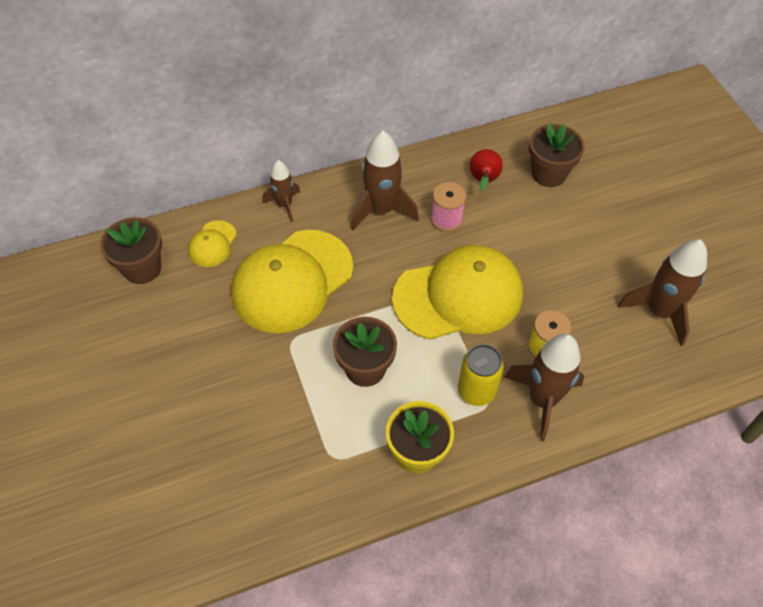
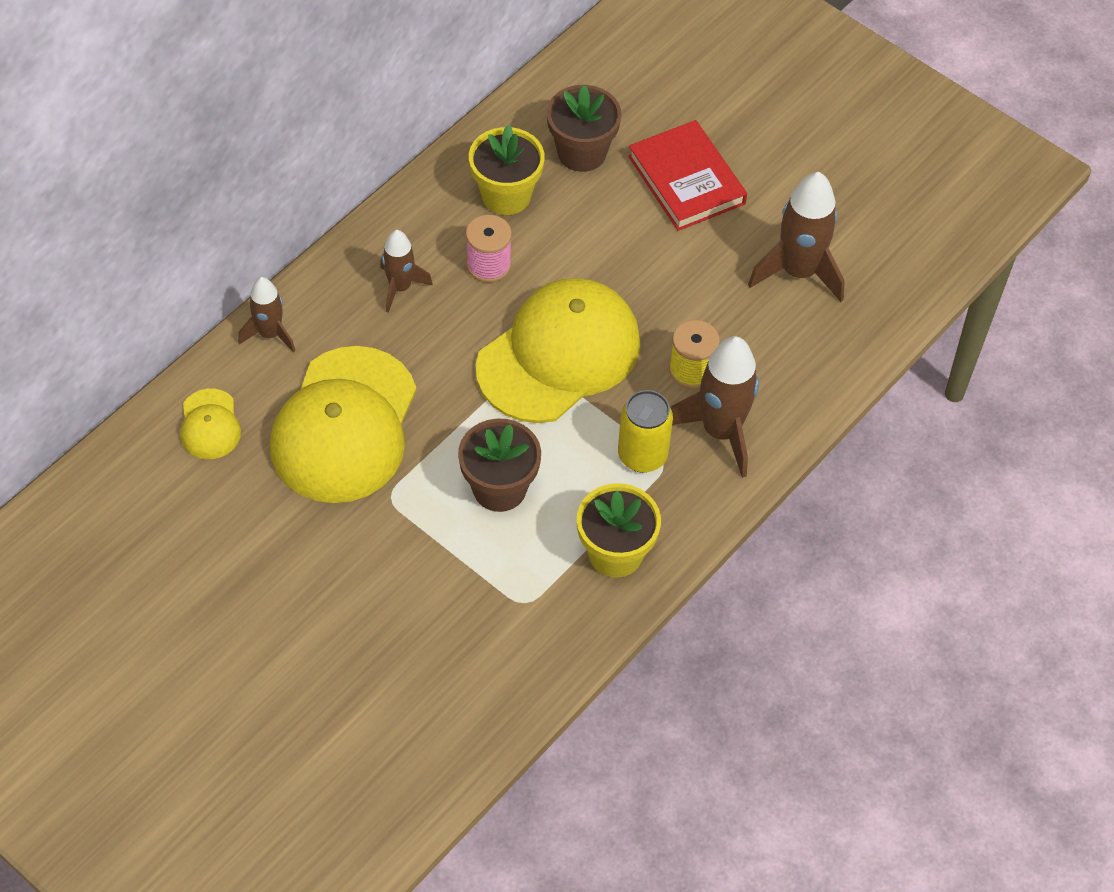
camera: 30 degrees left, 0 degrees up
brown flower pot [100,217,162,284] -> none
brown rocket [351,131,419,230] -> brown rocket [380,230,433,313], size x0.59
red pear [470,149,503,191] -> yellow flower pot [469,125,545,215]
none -> red book [628,120,747,231]

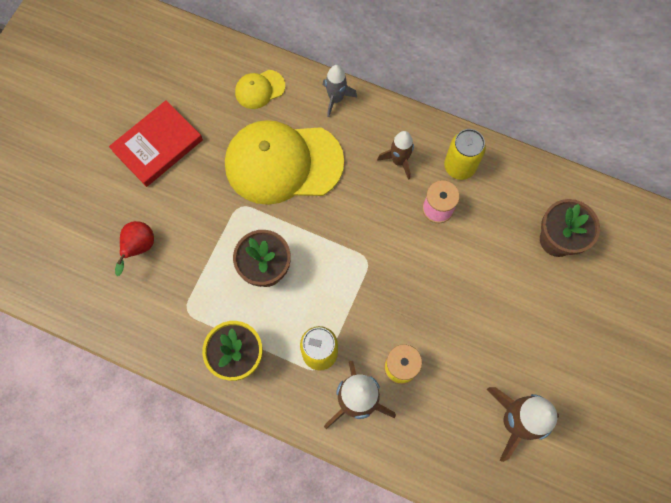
camera: 75 degrees right, 15 degrees up
brown rocket [238,277,295,353] -> grey rocket [323,65,357,117]
yellow flower pot [469,125,545,215] -> none
yellow cap [475,278,640,423] -> none
red book [628,120,747,231] -> red book moved to [109,100,203,187]
none -> red pear [115,221,154,276]
none -> yellow can [444,129,486,180]

